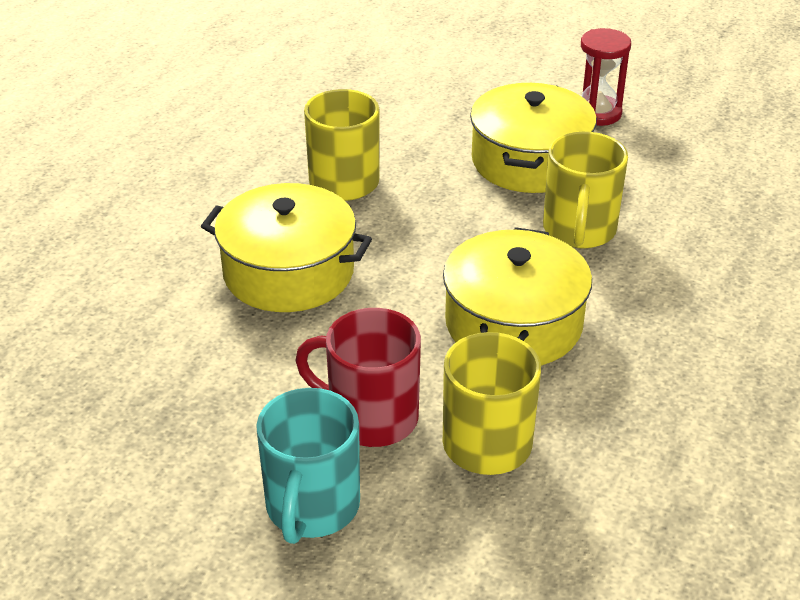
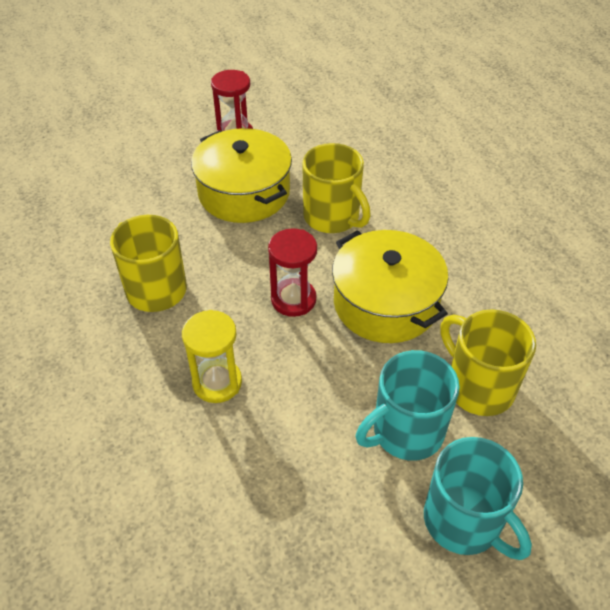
camera: 50 degrees left, 10 degrees up
yellow pot [201,183,372,312] -> yellow hourglass [182,310,242,403]
red mug [295,308,421,447] -> turquoise mug [356,350,460,461]
none -> red hourglass [268,228,317,317]

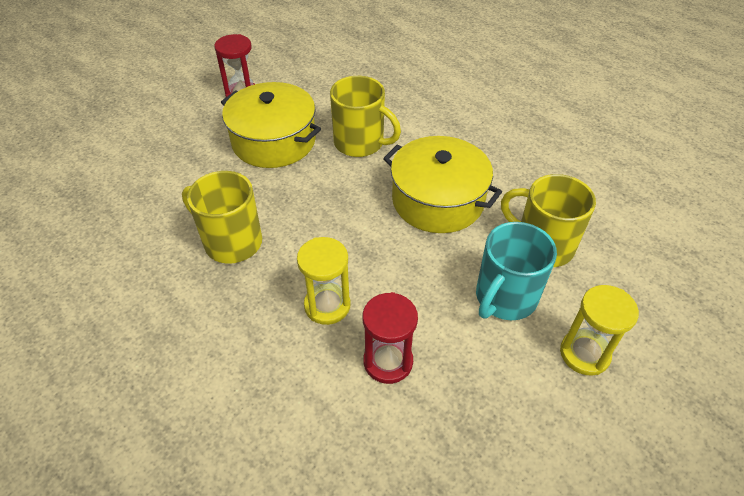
camera: 20 degrees left, 0 degrees up
red hourglass [268,228,317,317] -> red hourglass moved to [363,292,418,384]
turquoise mug [424,437,532,560] -> yellow hourglass [560,285,639,376]

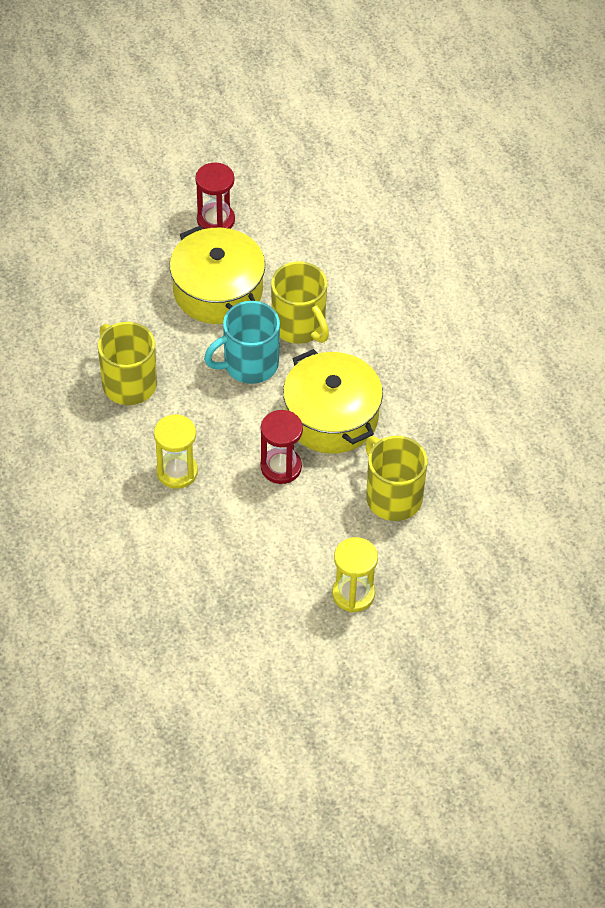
camera: 25 degrees right, 5 degrees up
red hourglass [363,292,418,384] -> red hourglass moved to [261,410,303,484]
turquoise mug [476,222,557,320] -> turquoise mug moved to [204,301,280,384]

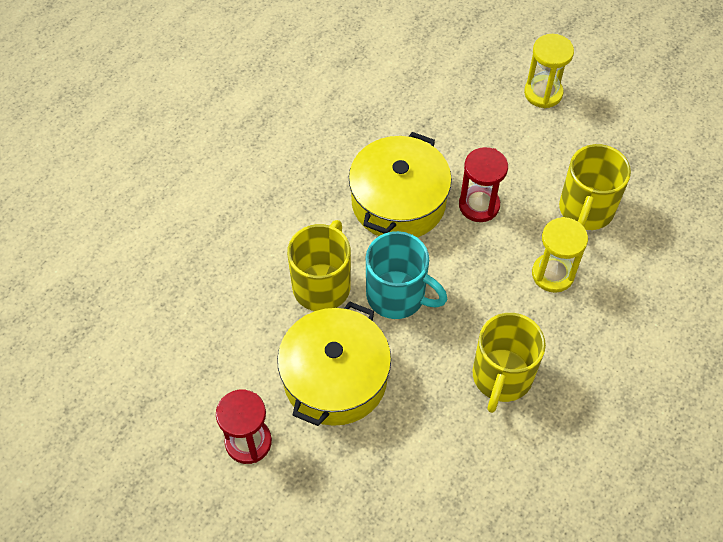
camera: 125 degrees left, 5 degrees up
yellow mug [365,436,427,521] -> yellow mug moved to [559,144,631,230]

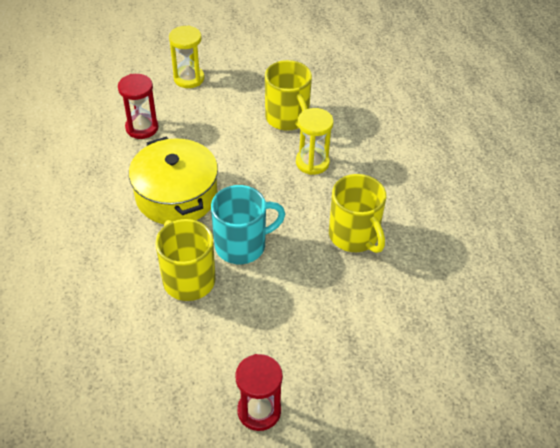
camera: 50 degrees left, 10 degrees down
yellow pot [277,301,391,426] -> none
red hourglass [459,147,508,222] -> red hourglass moved to [118,74,159,139]

